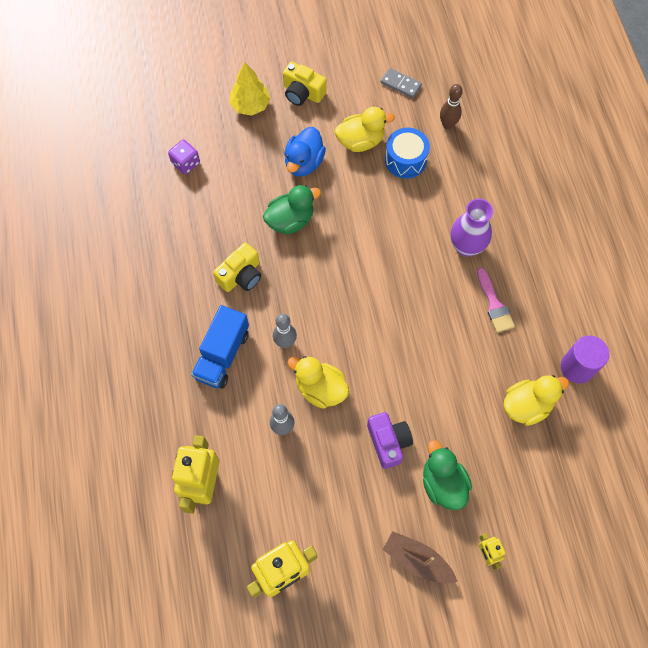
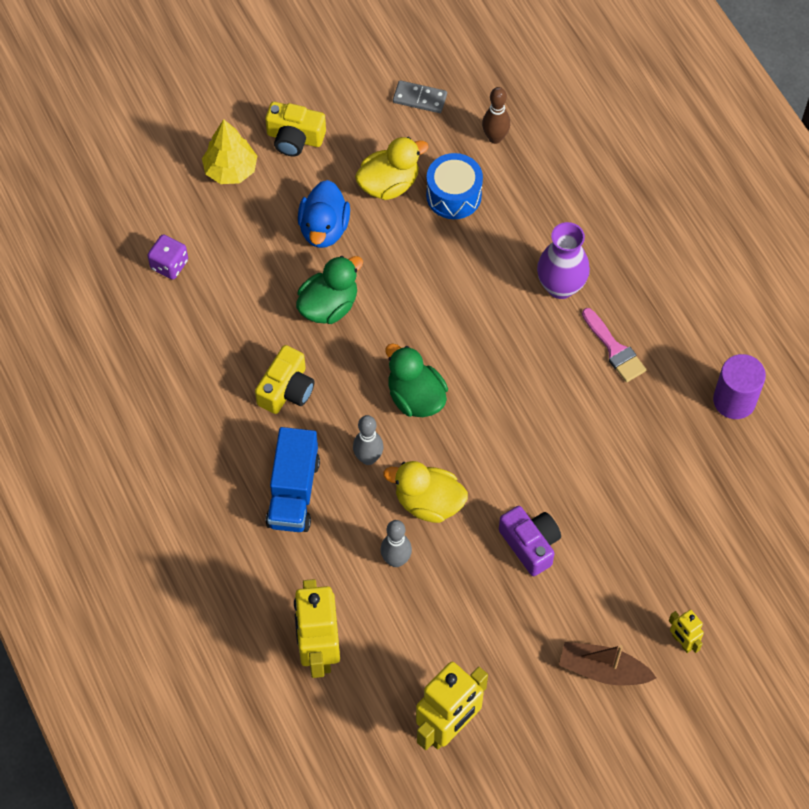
camera: 15 degrees left, 5 degrees down
green duck [423,440,472,510] -> green duck moved to [386,343,448,417]
yellow duck [504,375,569,426] -> none

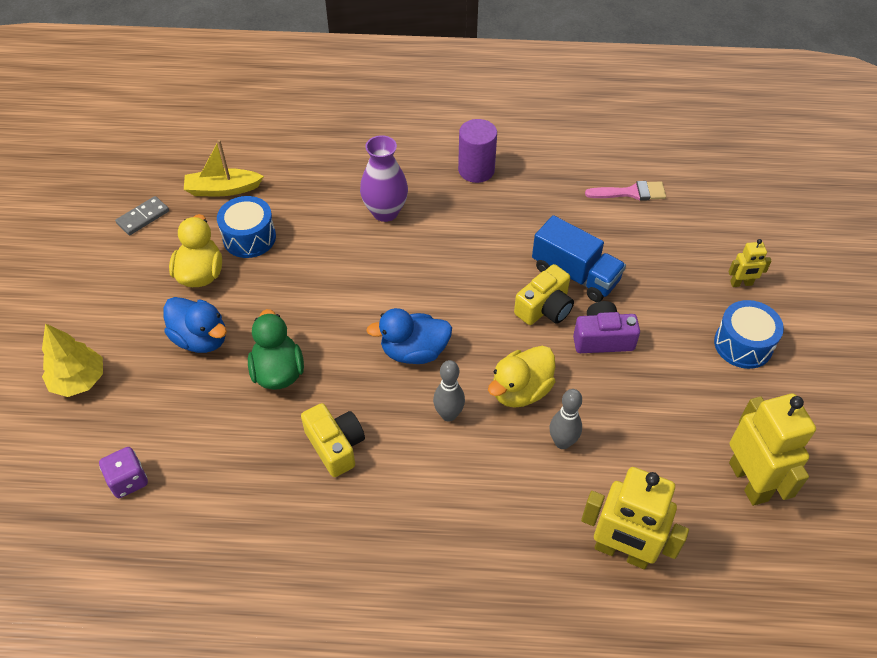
camera: 60 degrees left, 10 degrees down
yellow camera [265,102,326,156] -> yellow camera moved to [514,264,574,325]
blue truck [266,427,320,532] -> blue truck moved to [532,215,626,302]
green duck [386,343,448,417] -> blue duck [366,308,452,364]
brown bowling pin [482,87,510,144] -> yellow boat [184,140,264,196]
brown boat [559,642,656,685] -> blue drum [714,300,784,369]
pink brush [582,308,646,382] -> pink brush moved to [585,181,666,201]
purple cylinder [713,354,766,419] -> purple cylinder moved to [458,119,497,183]

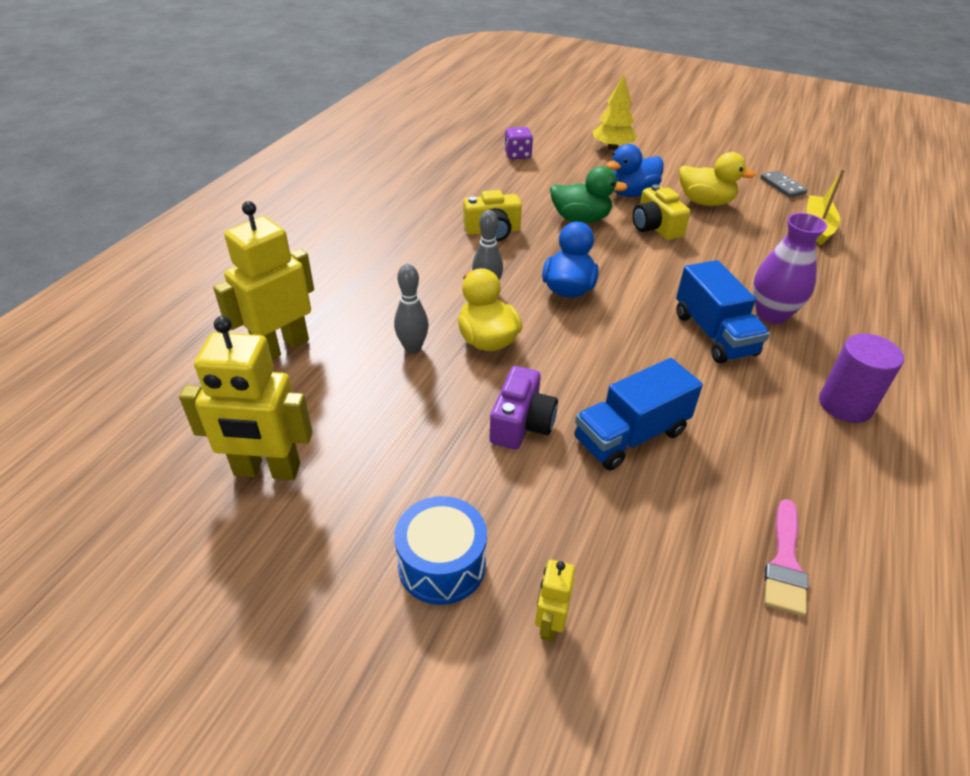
camera: 110 degrees right, 10 degrees down
blue drum [217,196,276,258] -> none
yellow camera [514,264,574,325] -> yellow camera moved to [633,184,690,240]
none -> blue truck [676,260,770,364]

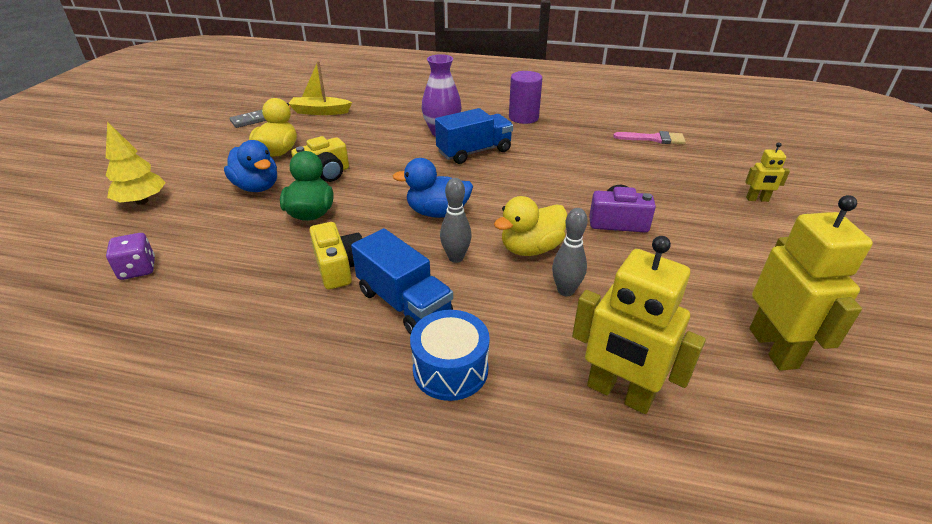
camera: 100 degrees left, 5 degrees down
blue drum [394,496,487,605] -> blue drum moved to [410,310,490,401]
blue truck [574,358,703,470] -> blue truck moved to [351,228,453,334]

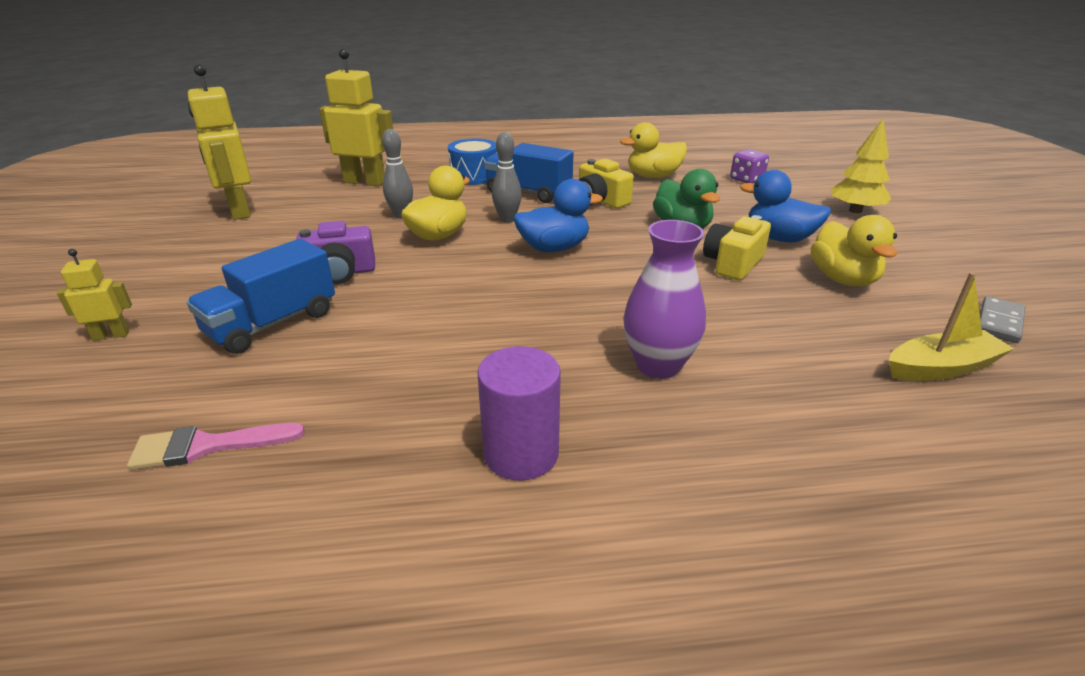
camera: 160 degrees right, 5 degrees down
blue truck [435,108,513,164] -> blue truck moved to [187,239,335,354]
none -> yellow duck [620,122,687,178]

